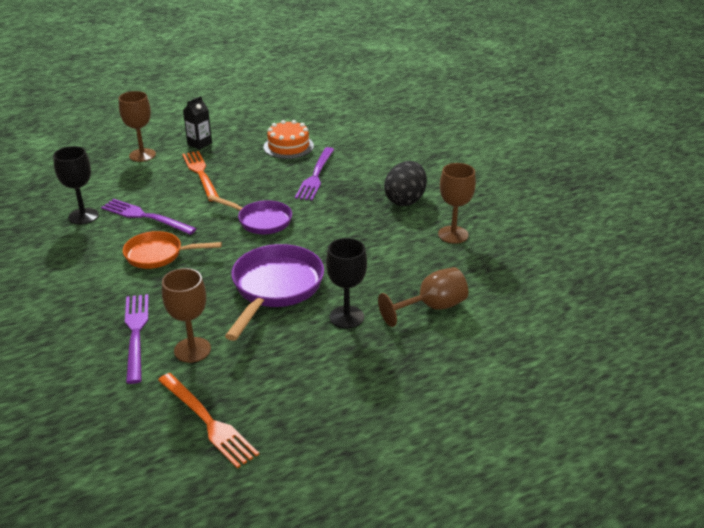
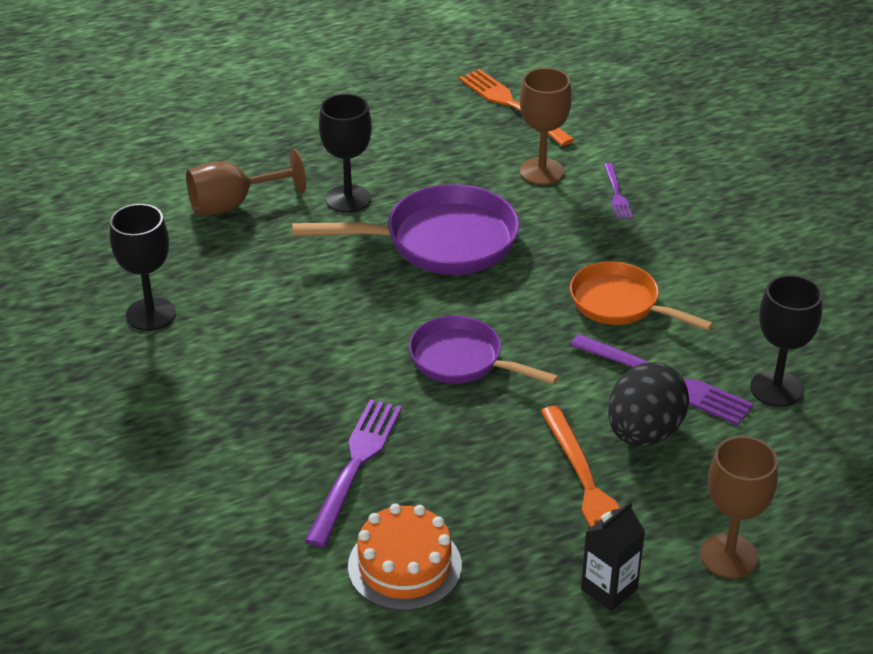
camera: 175 degrees left, 5 degrees up
orange pan [123,231,222,269] -> orange pan turned 150 degrees counterclockwise [570,261,714,331]
purple fork [125,294,149,384] -> purple fork [604,163,632,219], size x0.54
purple pan [225,244,324,341] -> purple pan turned 120 degrees counterclockwise [292,184,519,275]
black egg [384,161,427,206] -> black egg moved to [608,362,689,446]
brown goblet [438,163,476,244] -> black goblet [110,204,176,331]

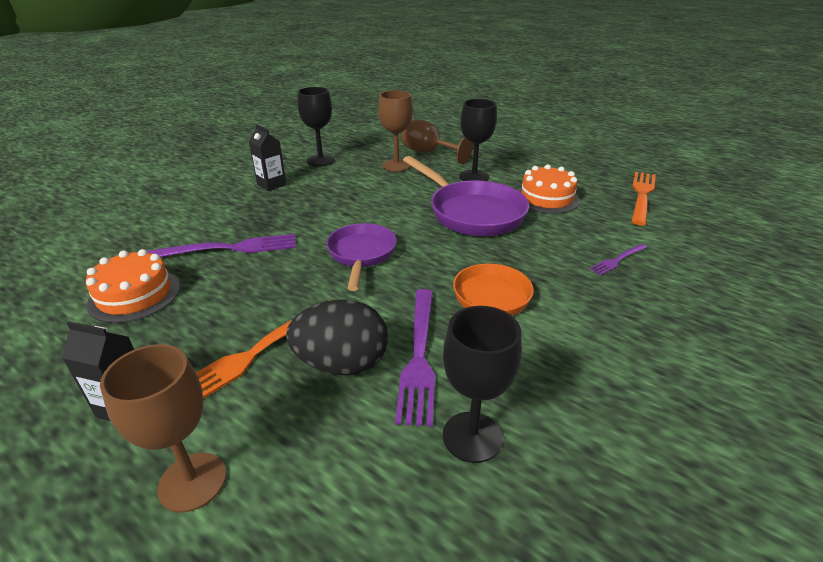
camera: 60 degrees right, 5 degrees down
brown goblet [520,68,572,185] -> brown goblet moved to [378,90,413,172]
none -> black carton [249,124,287,191]
none -> orange cake [518,164,580,214]

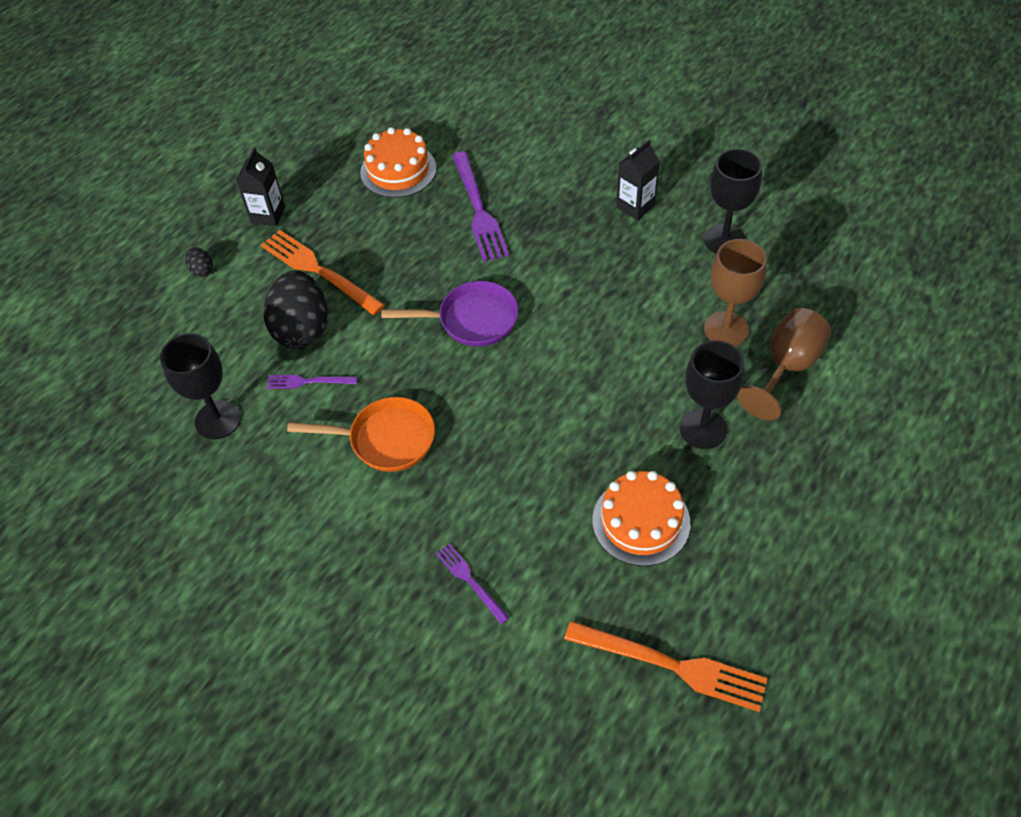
camera: 90 degrees right, 20 degrees up
brown goblet [100,344,226,513] -> black egg [185,248,213,277]
purple fork [395,289,435,427] -> purple fork [267,375,357,389], size x0.54
purple pan [403,156,529,236] -> none

